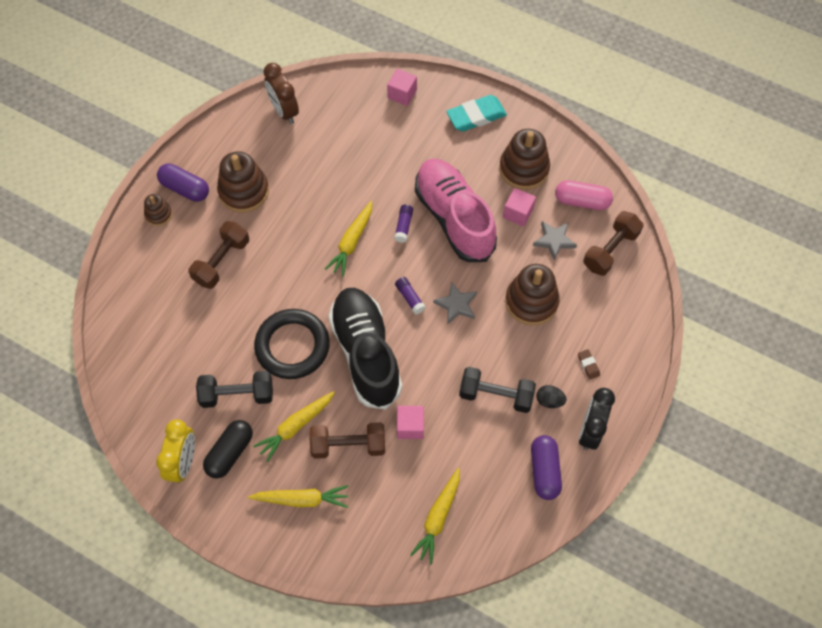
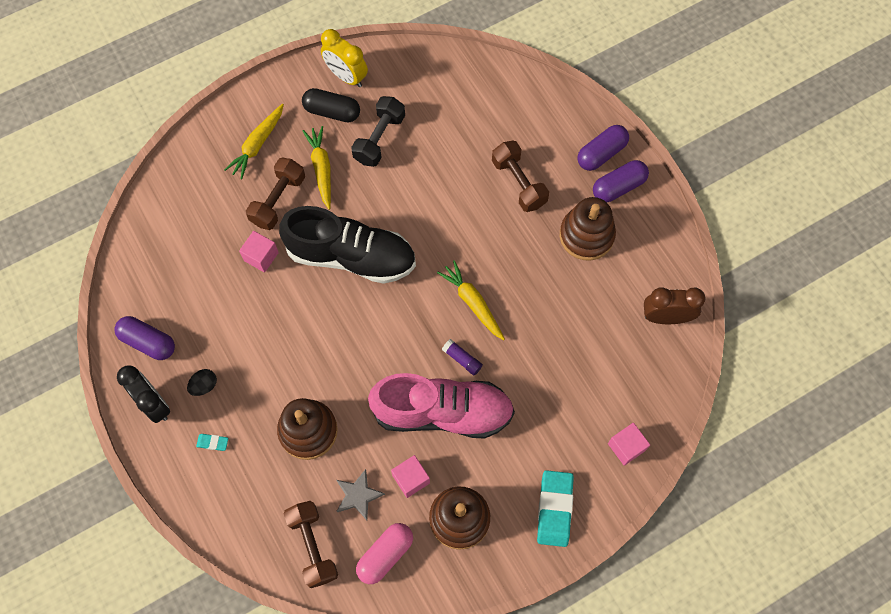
camera: 120 degrees right, 5 degrees up
brown stacking toy [144,194,172,226] -> purple capsule [577,125,629,171]
black capsule [203,420,253,478] -> black capsule turned 45 degrees counterclockwise [302,88,360,122]
black ring [254,309,330,379] -> none
purple glue stick [395,277,426,314] -> none
yellow carrot [410,468,460,564] -> none
grey star [433,281,477,324] -> none
black dumbbell [459,367,536,413] -> none
brown eraser [578,349,600,380] -> turquoise eraser [196,434,228,451]

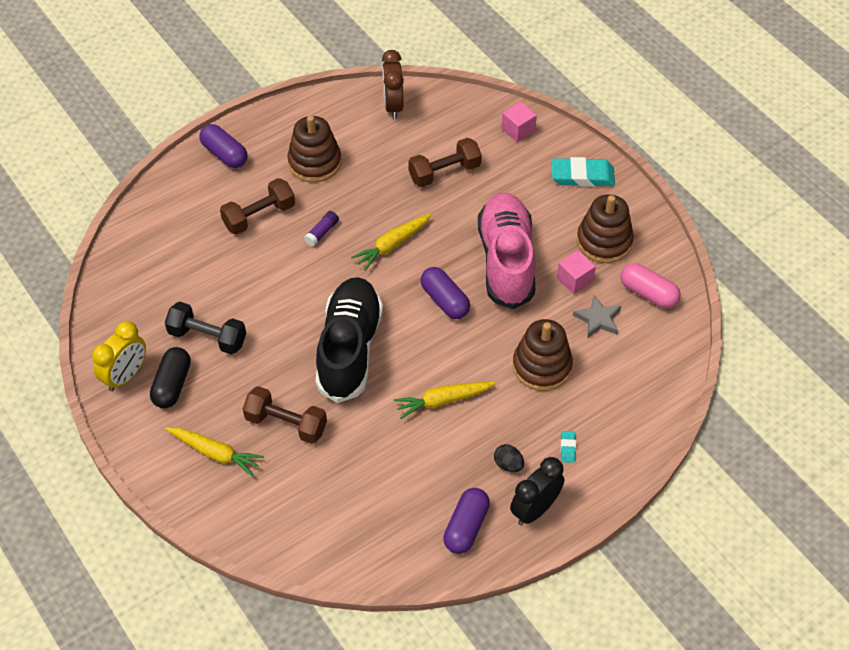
camera: 95 degrees left, 15 degrees down
pink cube [239,231,279,273] -> none
brown dumbbell [284,501,338,588] -> brown dumbbell moved to [408,138,482,187]
yellow carrot [302,126,331,210] -> yellow carrot moved to [394,381,496,419]
purple glue stick [442,339,483,375] -> purple glue stick moved to [304,211,339,247]
purple capsule [593,160,649,202] -> purple capsule moved to [420,267,470,319]

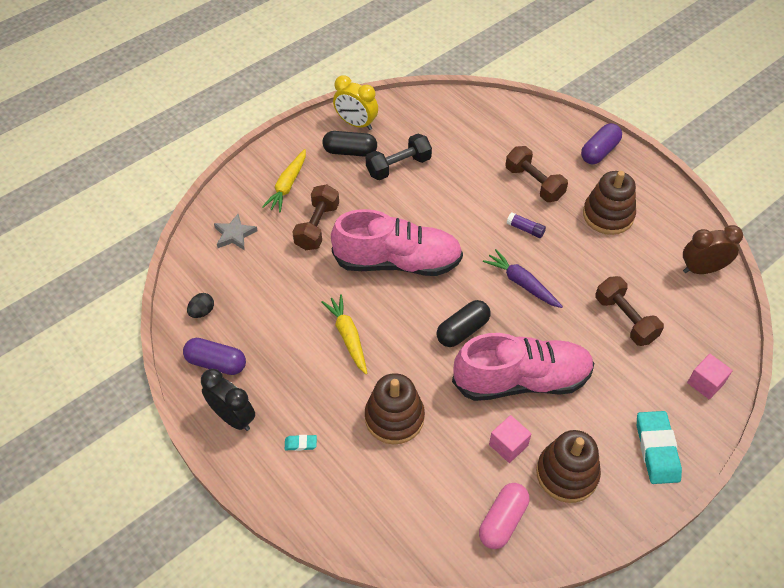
camera: 85 degrees right, 0 degrees up
black dumbbell [165,302,246,355] -> black dumbbell turned 45 degrees clockwise [366,134,432,180]
black shoe [315,277,383,403] -> pink shoe [331,209,463,276]
yellow carrot [351,213,432,271] -> purple carrot [483,249,563,308]
purple capsule [420,267,470,319] -> black capsule [437,300,490,347]
black egg [494,444,524,472] -> black egg moved to [187,293,214,318]
grey star [573,295,621,337] -> grey star moved to [214,214,258,250]

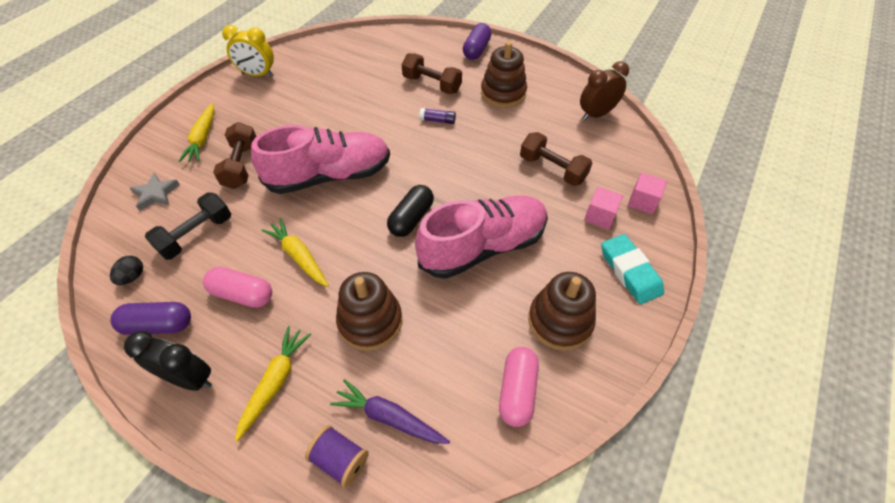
camera: 20 degrees left, 0 degrees up
turquoise eraser [285,435,317,451] -> yellow carrot [235,326,311,442]
black capsule [322,131,377,157] -> none
black dumbbell [366,134,432,180] -> black dumbbell moved to [145,192,231,260]
purple carrot [483,249,563,308] -> purple carrot moved to [330,379,450,444]
pink cube [489,415,531,463] -> pink cube moved to [584,187,623,229]
none -> pink capsule [203,267,272,308]
none -> purple spool [305,425,369,488]

